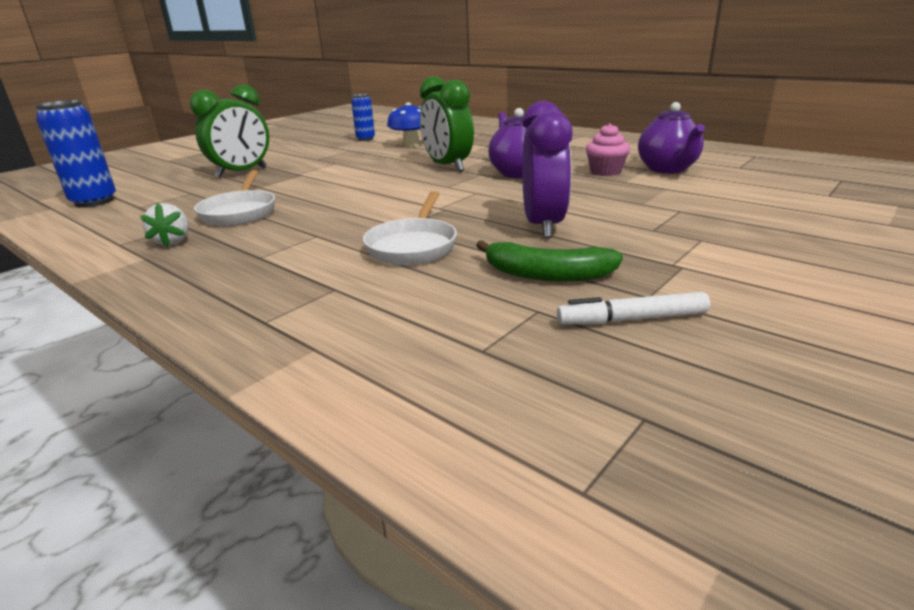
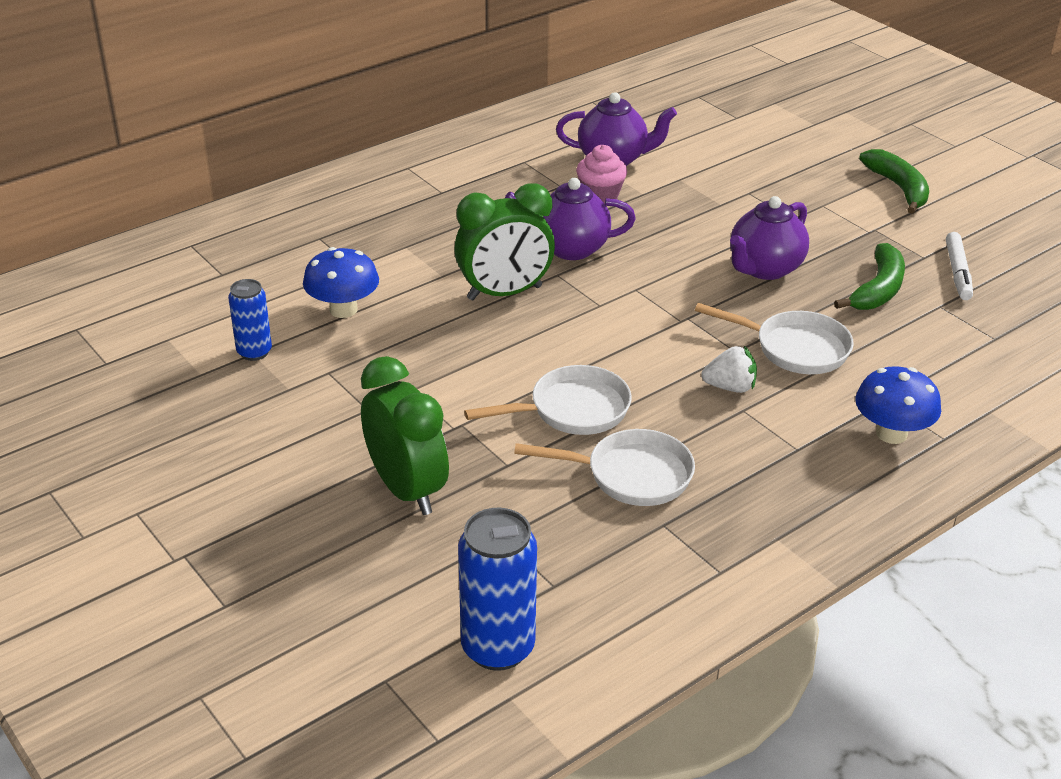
camera: 80 degrees left, 10 degrees up
white strawberry [140,203,188,247] -> white strawberry moved to [701,346,757,393]
purple clock [522,101,573,238] -> purple teapot [730,196,809,280]
none -> white pan [464,365,632,435]
none -> blue mushroom [856,366,941,444]
none -> green banana [859,149,929,214]

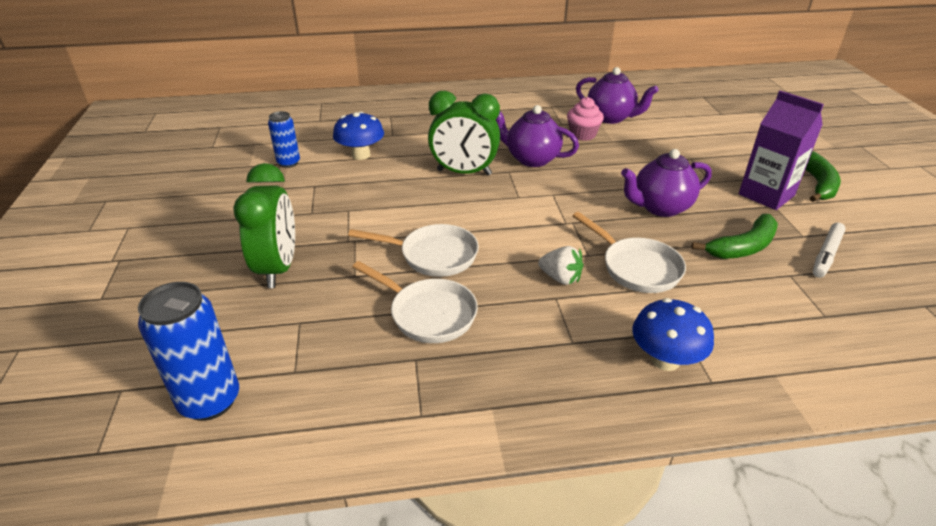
camera: 30 degrees right, 0 degrees up
none -> purple carton [739,91,824,210]

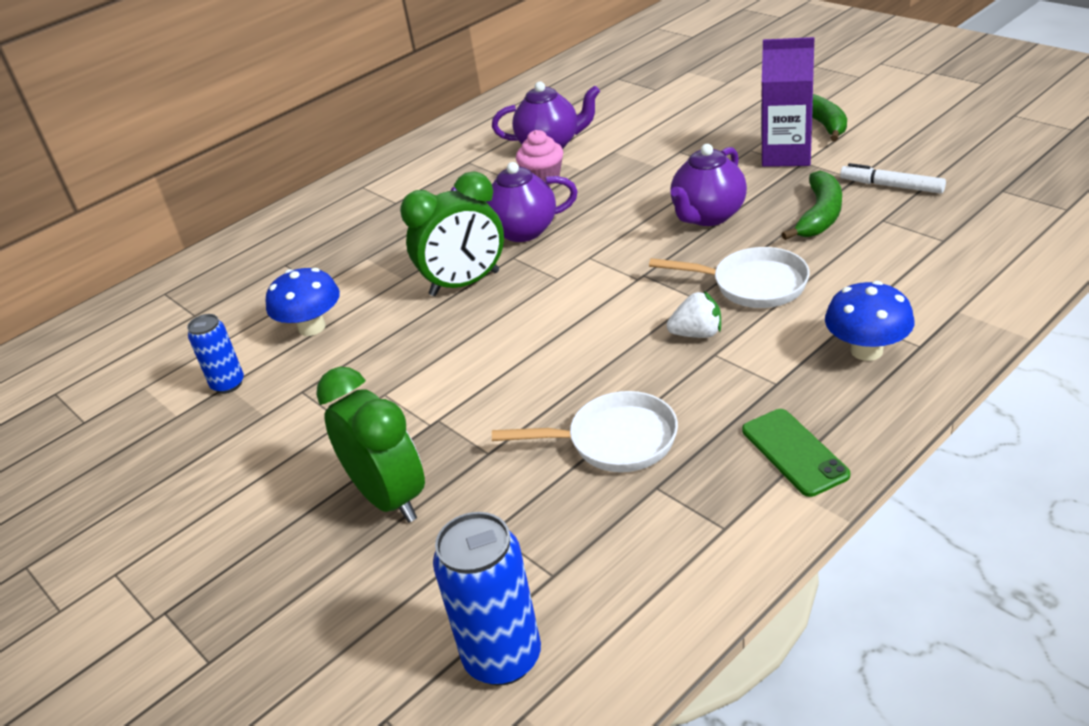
camera: 30 degrees left, 0 degrees up
white pan [348,224,479,277] -> none
white marker [813,223,846,278] -> white marker turned 120 degrees clockwise [840,163,946,193]
none -> green phone [742,409,850,497]

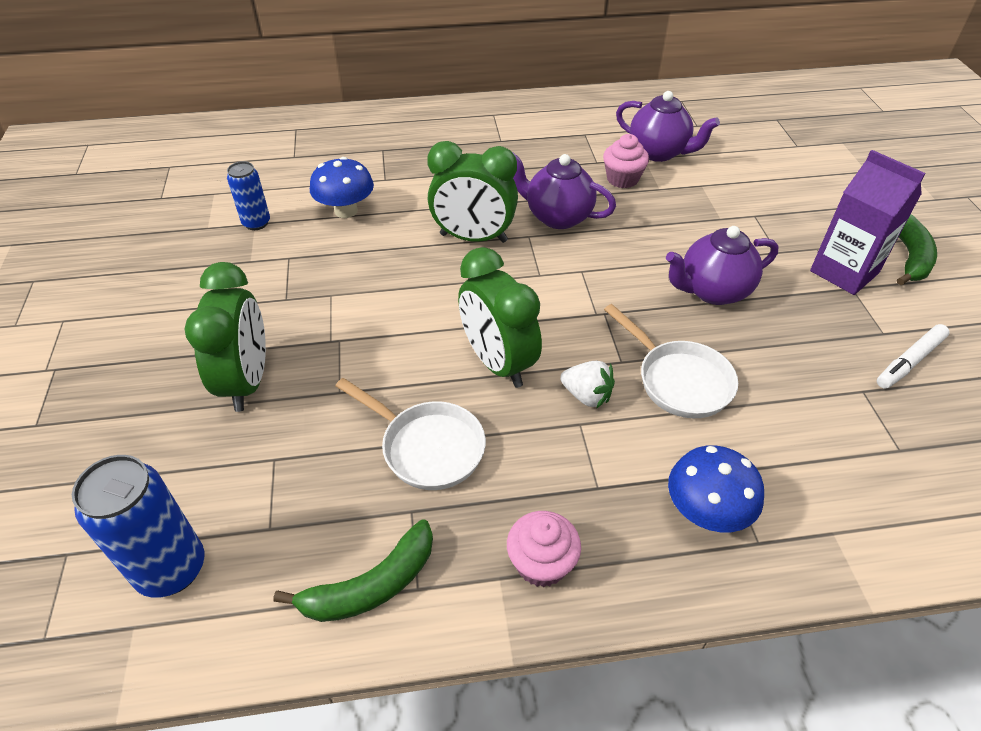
camera: 30 degrees right, 10 degrees up
green phone [742,409,850,497] -> pink cupcake [507,511,581,587]
green banana [782,171,842,240] -> green banana moved to [273,519,433,622]
white marker [840,163,946,193] -> white marker turned 105 degrees counterclockwise [877,324,950,389]
none -> green clock [458,247,542,388]

